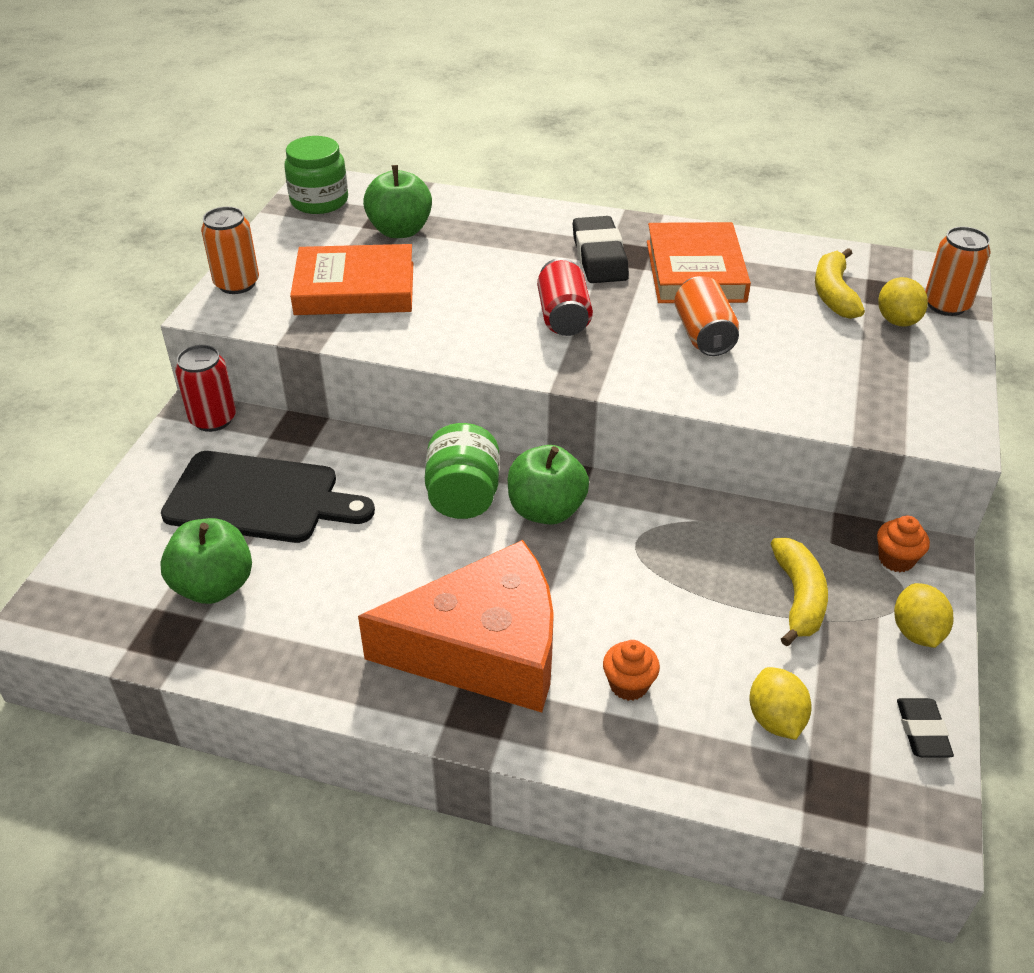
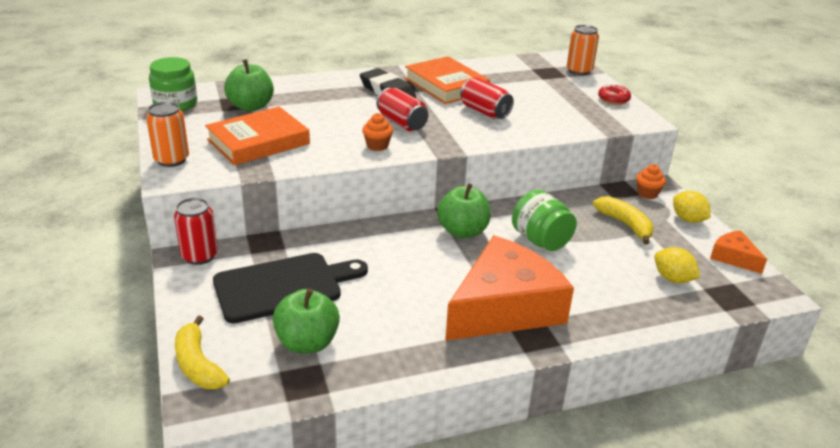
camera: 35 degrees left, 10 degrees down
green jar [425,423,499,519] -> green jar moved to [512,190,577,251]
orange cupcake [603,640,660,701] -> orange cupcake moved to [362,113,393,151]
orange can [674,276,739,356] -> red can [460,77,514,119]
yellow banana [815,248,865,319] -> yellow banana moved to [175,315,230,389]
yellow lemon [878,277,928,326] -> none
black eraser [897,698,954,758] -> orange cheese [710,230,767,274]
none -> red donut [598,84,631,105]

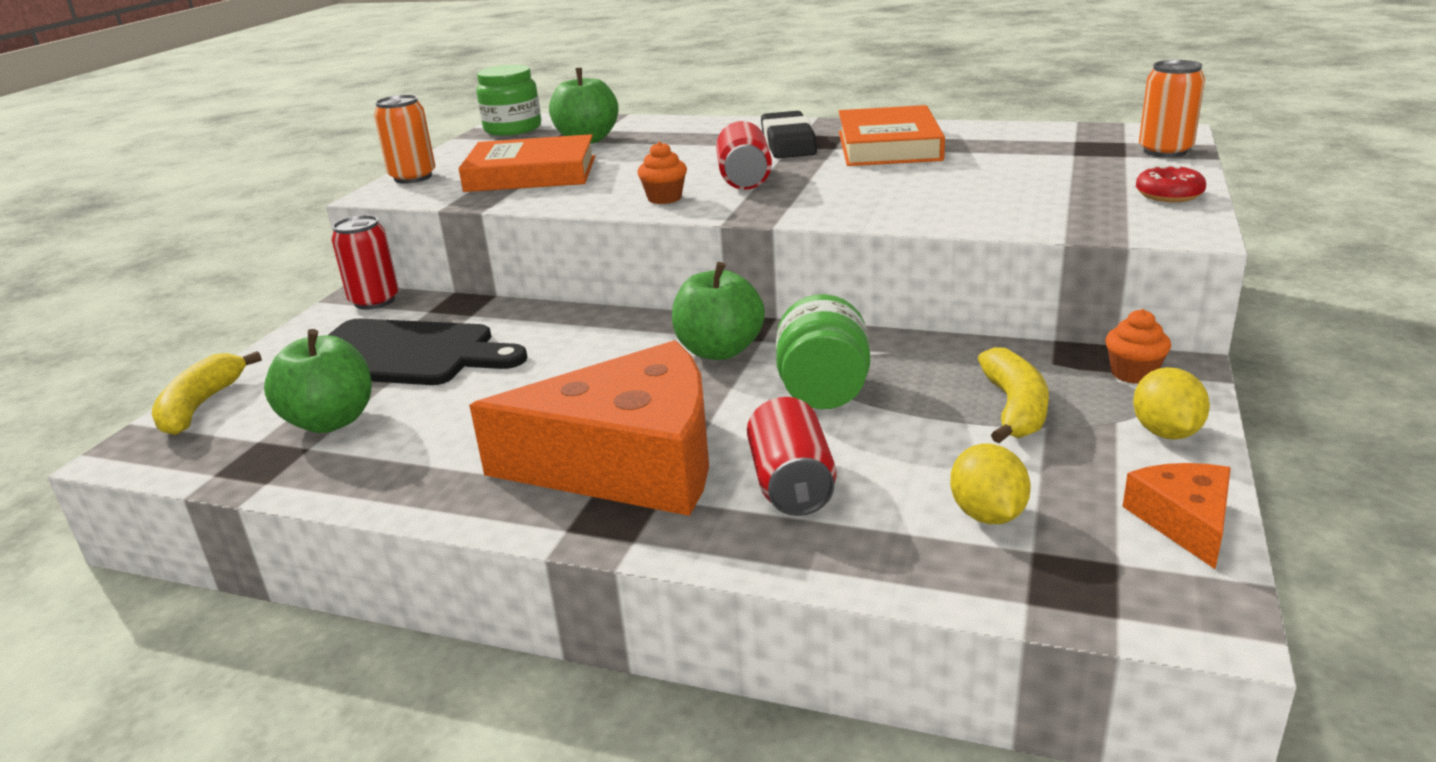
camera: 40 degrees right, 5 degrees down
red can [460,77,514,119] -> red can moved to [747,397,836,516]

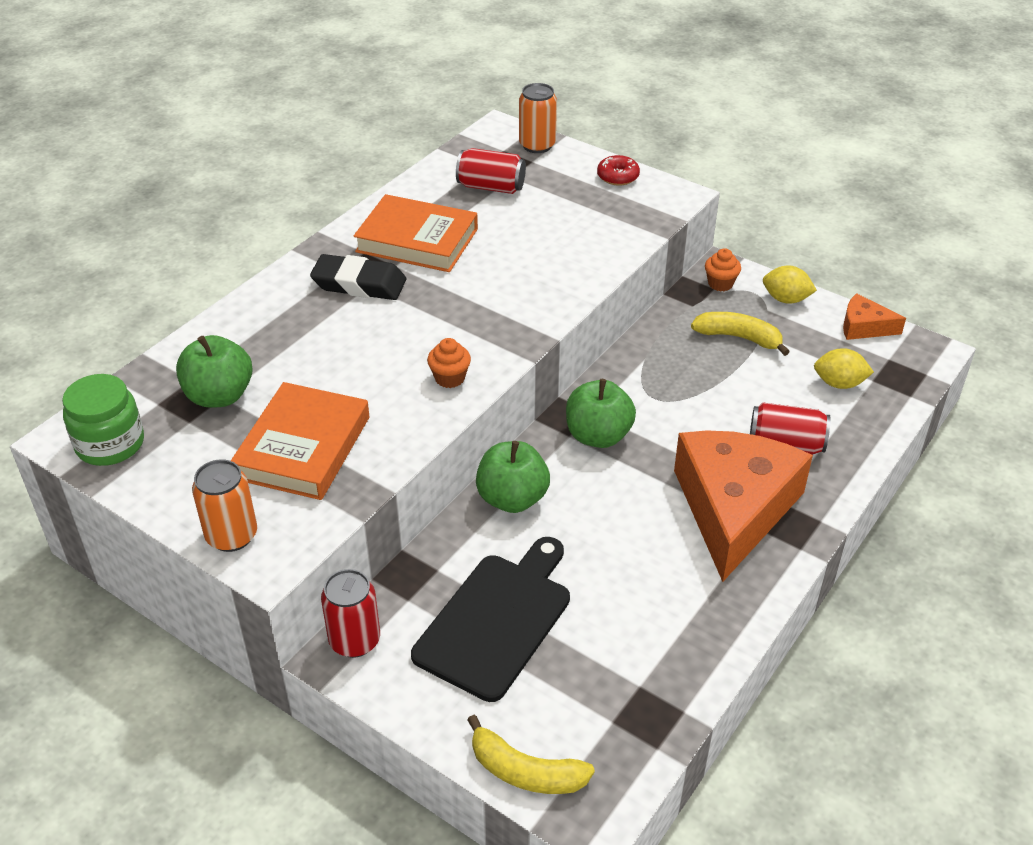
camera: 75 degrees left, 15 degrees up
green apple [264,329,372,433] -> green apple moved to [476,441,550,513]
red can [716,121,772,190] -> red can moved to [456,148,526,194]
green jar [776,294,870,409] -> none

